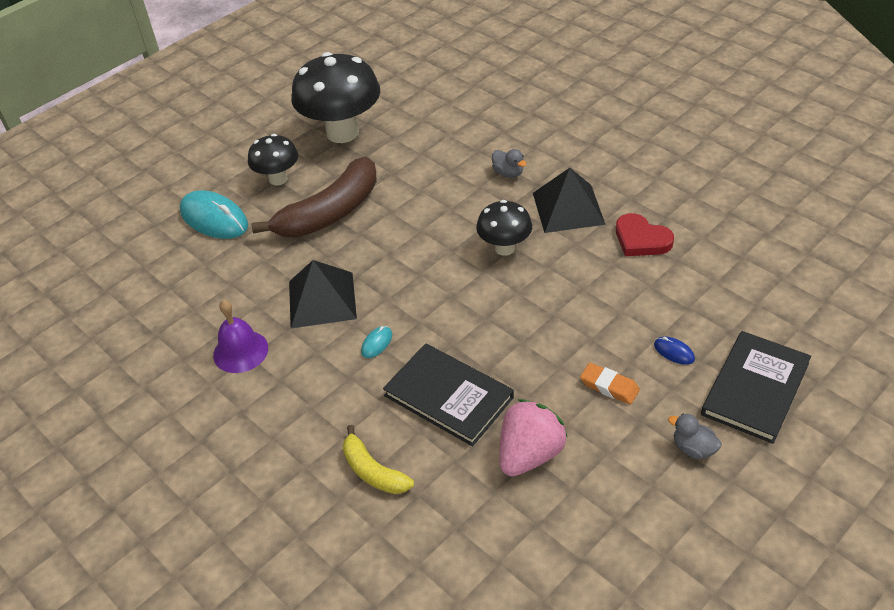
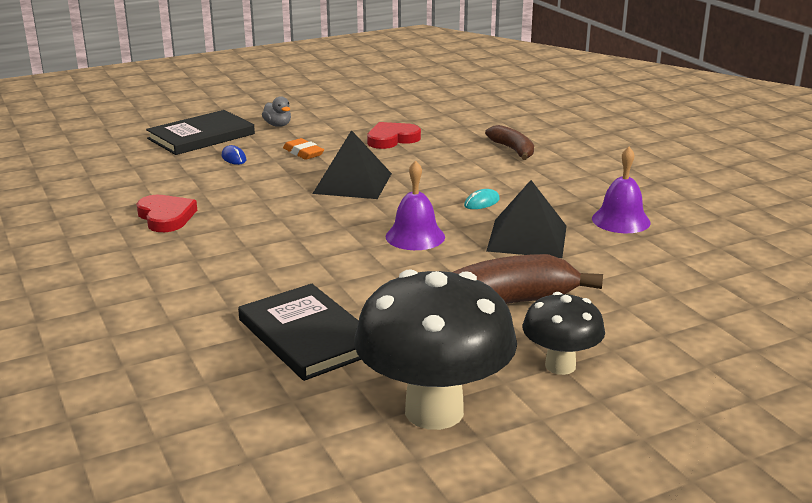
camera: 165 degrees left, 20 degrees down
turquoise mouse [180,190,248,239] -> none
yellow banana [343,425,414,494] -> brown banana [485,125,534,160]
black book [383,343,514,446] -> black book moved to [238,284,362,381]
black mushroom [476,200,532,256] -> none
grey duck [492,149,527,178] -> none
pink strawberry [499,399,567,477] -> red heart [367,122,421,149]
black pyramid [533,168,606,233] -> black pyramid moved to [312,130,392,199]
none -> purple bell [386,161,445,250]

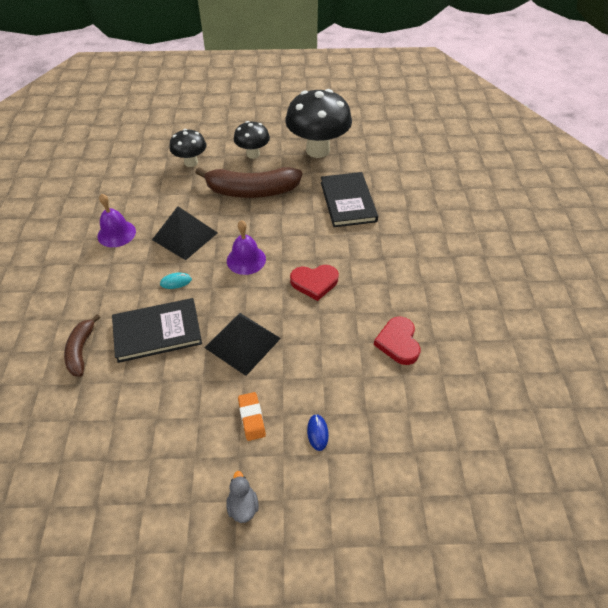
camera: 155 degrees left, 25 degrees up
black book [146,110,255,155] -> black book moved to [112,298,202,363]
red heart [367,122,421,149] -> red heart moved to [290,265,339,301]
none -> black mushroom [169,129,206,167]

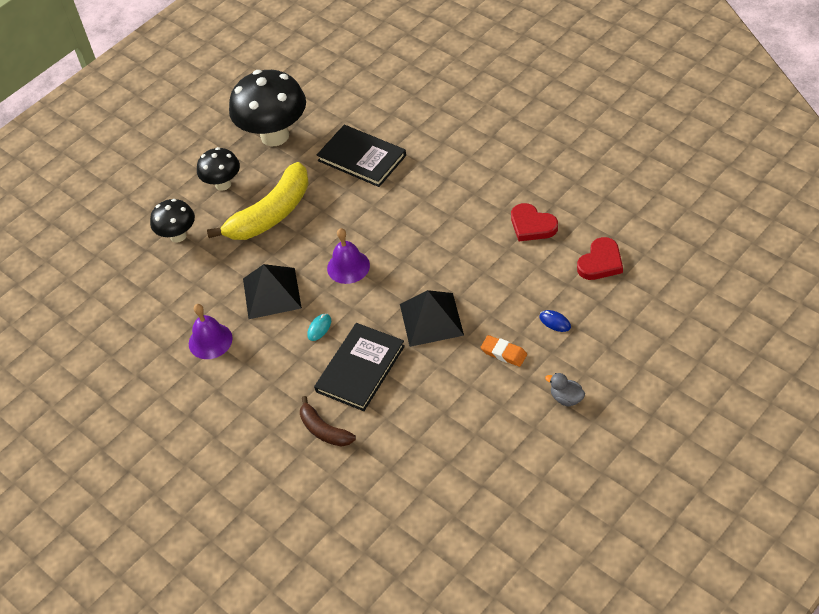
camera: 40 degrees left, 0 degrees up
brown banana [195,167,302,198] -> yellow banana [207,162,309,240]
red heart [290,265,339,301] -> red heart moved to [577,237,623,280]

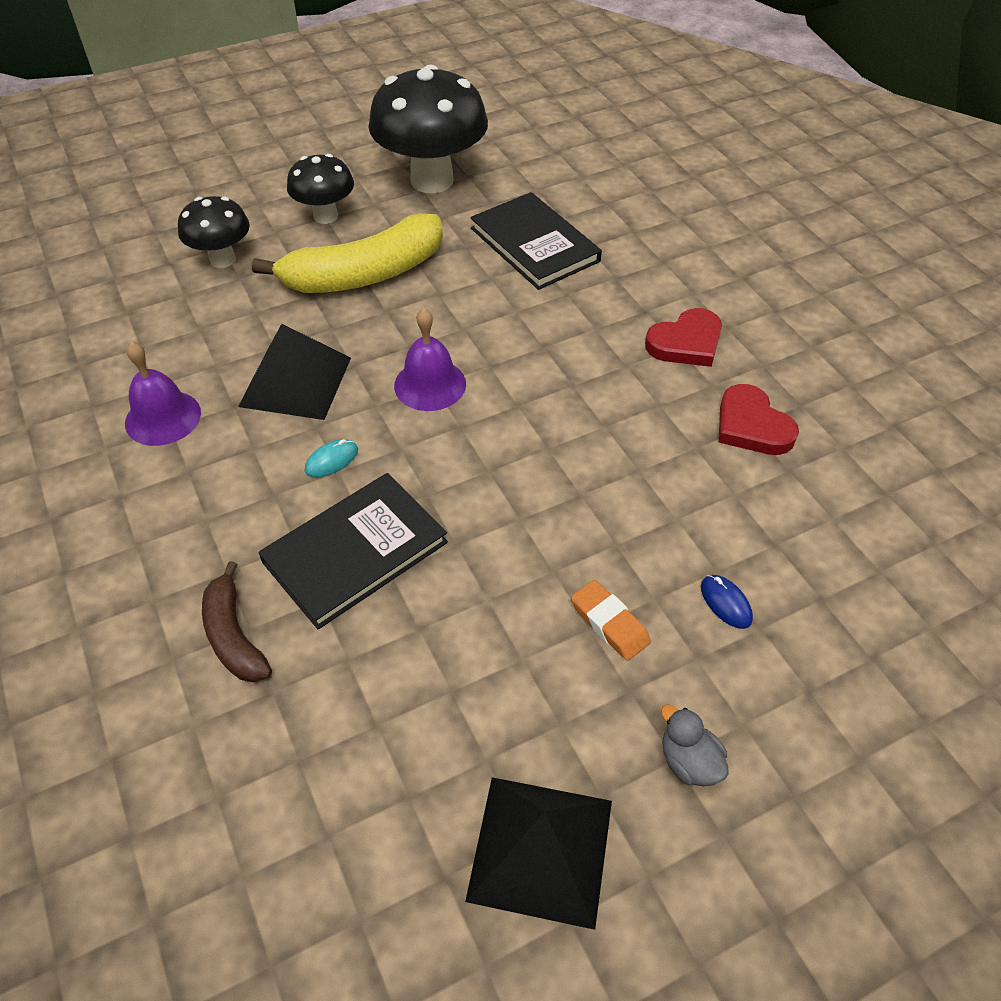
camera: 15 degrees right, 0 degrees up
black pyramid [400,290,464,347] -> black pyramid moved to [465,777,612,930]
red heart [577,237,623,280] -> red heart moved to [645,308,722,367]

